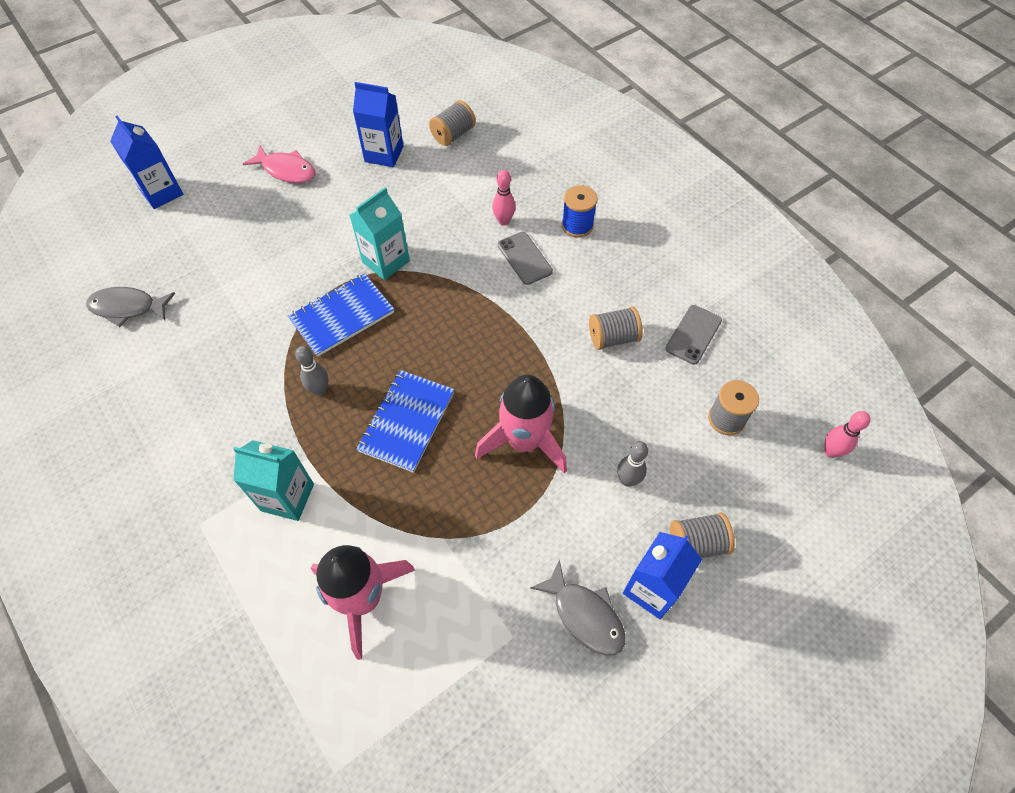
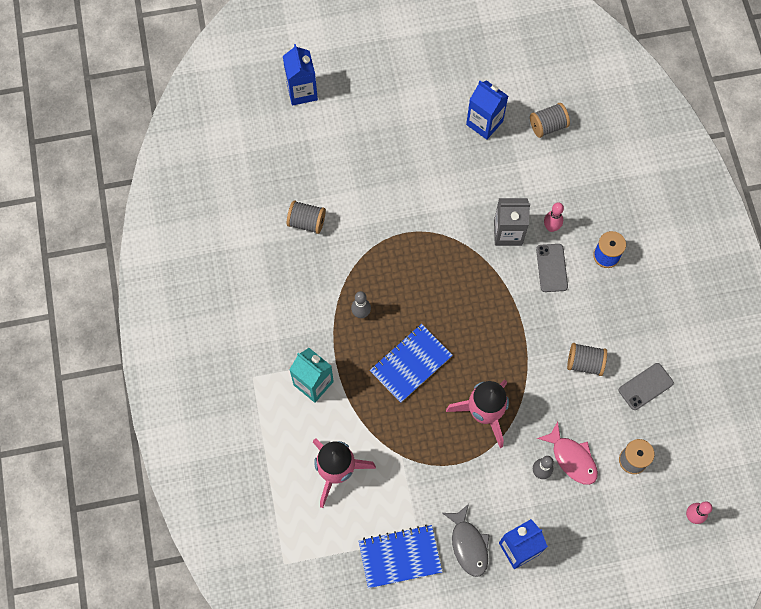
camera: 25 degrees right, 10 degrees up
grey fish [86,287,175,327] -> none
pink fish [243,145,315,183] -> pink fish moved to [537,421,598,485]
blue notebook [288,273,394,357] -> blue notebook moved to [359,525,442,588]
turquoise carton [349,187,410,280] -> none
grey spool [670,512,735,558] -> grey spool moved to [287,200,326,234]
none -> grey carton [494,198,530,246]

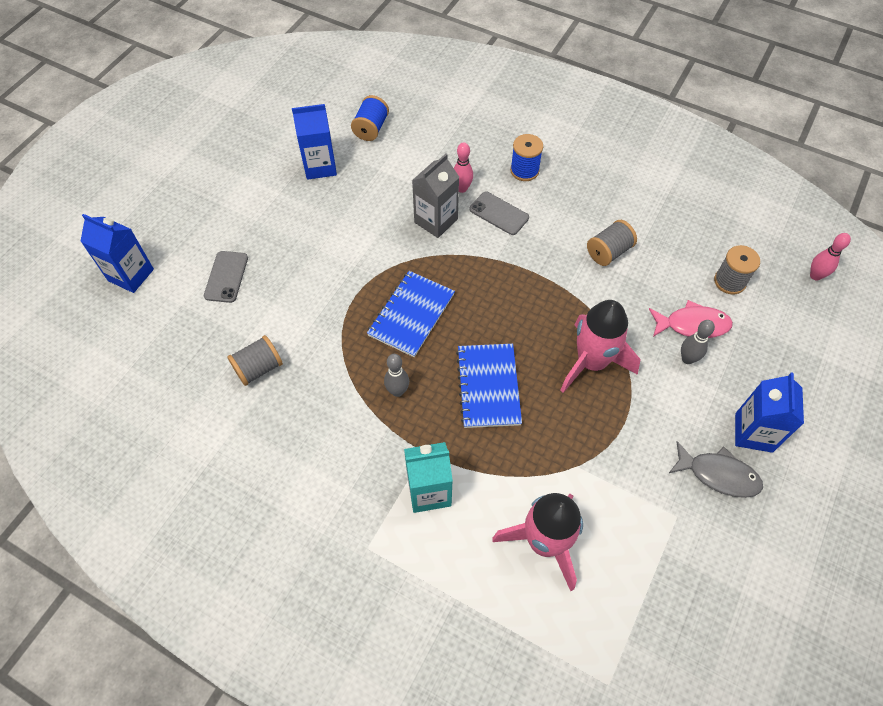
camera: 50 degrees left, 10 degrees down
blue notebook [359,525,442,588] -> blue notebook moved to [367,271,455,357]
grey spool [530,103,570,138] -> blue spool [351,95,389,141]
grey phone [619,363,674,410] -> grey phone moved to [204,251,248,303]

